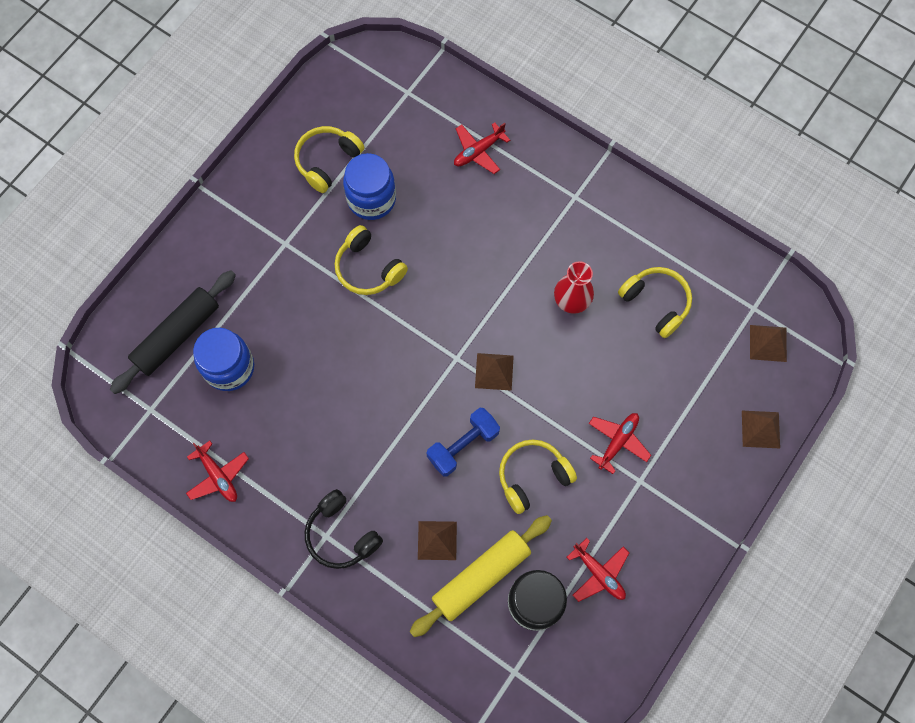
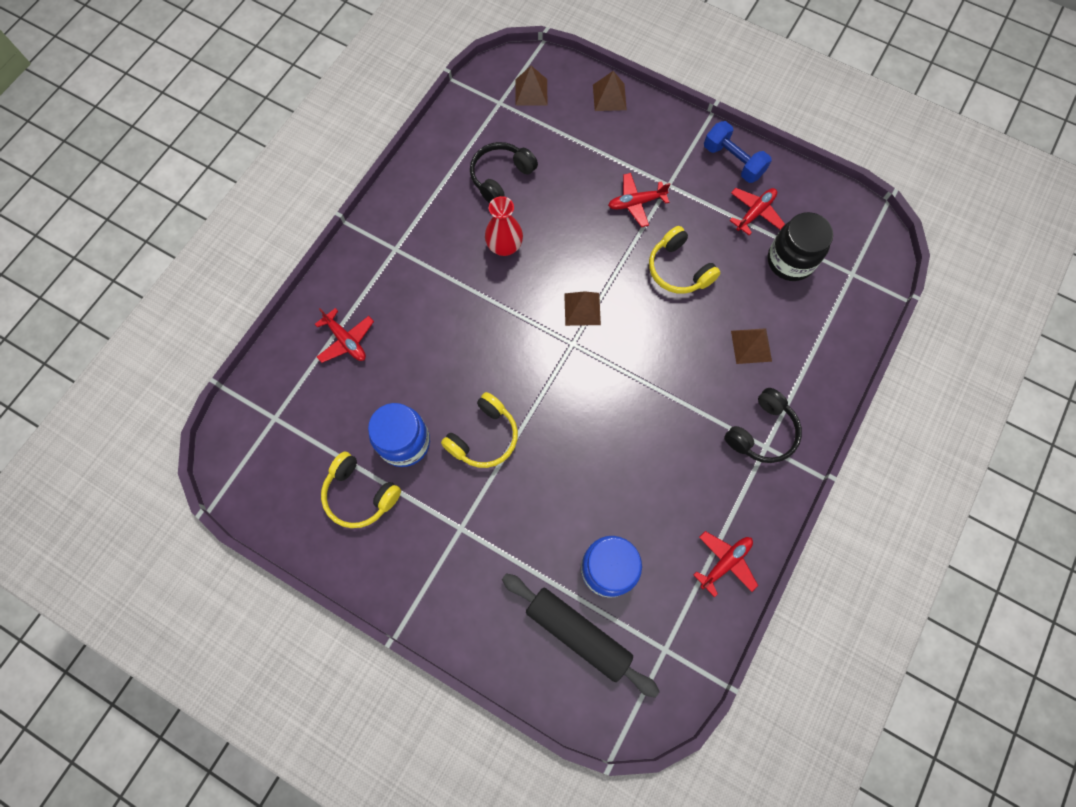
camera: 95 degrees left, 0 degrees up
yellow rolling pin [410,515,552,637] -> none
blue dumbbell [426,408,500,476] -> blue dumbbell moved to [704,121,772,183]
red plane [589,413,651,474] -> red plane turned 45 degrees counterclockwise [608,173,670,227]
yellow headphones [618,267,692,338] -> black headphones [470,142,538,203]

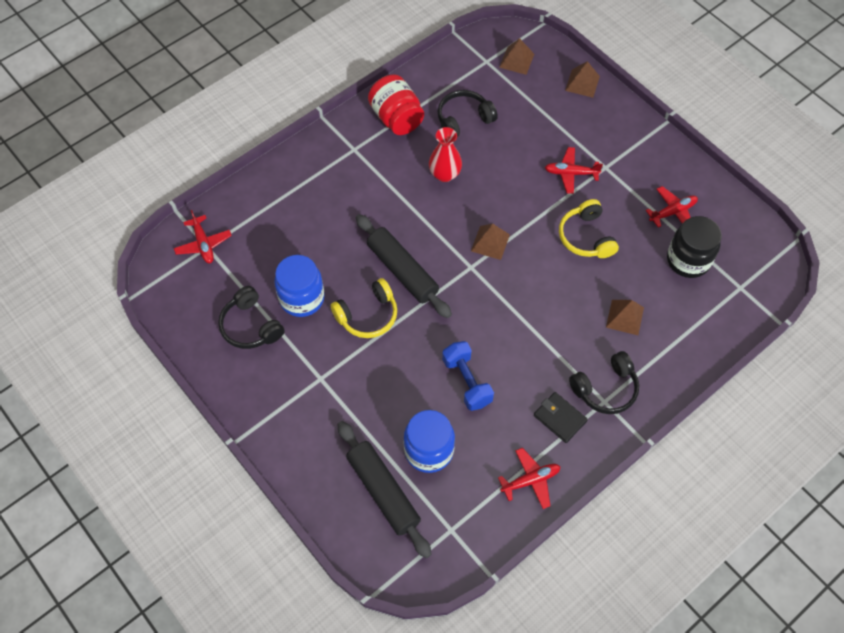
camera: 20 degrees right, 10 degrees down
red plane [315,308,374,363] -> red plane moved to [174,210,232,263]
yellow headphones [321,451,401,528] -> black headphones [218,286,285,349]
blue dumbbell [704,121,772,183] -> blue dumbbell moved to [442,341,494,411]
none -> black rolling pin [356,214,452,318]
none -> red jar [368,74,424,135]
none -> black wallet [534,392,588,443]

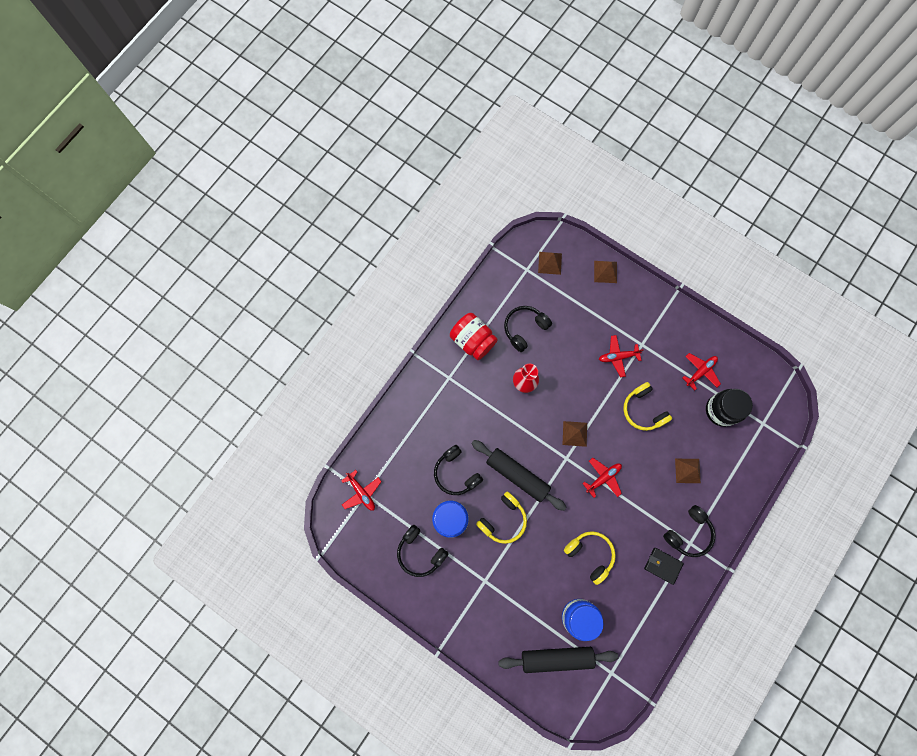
camera: 15 degrees left, 15 degrees up
black rolling pin [337,421,432,558] -> black rolling pin turned 45 degrees counterclockwise [498,647,618,673]
blue dumbbell [442,341,494,411] -> yellow headphones [564,531,616,585]
red plane [498,448,561,509] -> red plane moved to [582,458,622,498]
none -> black headphones [434,445,483,495]

